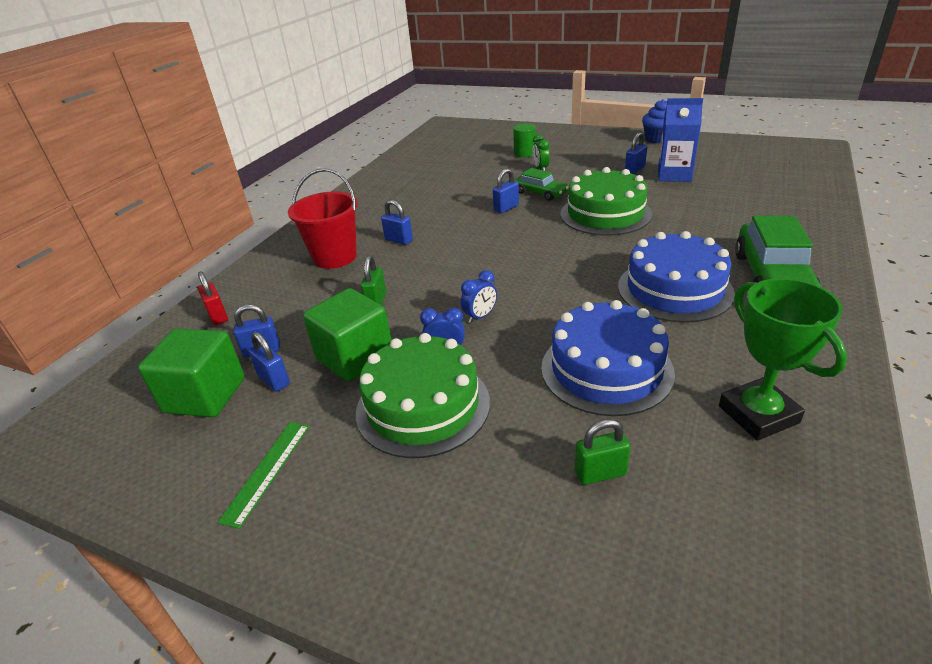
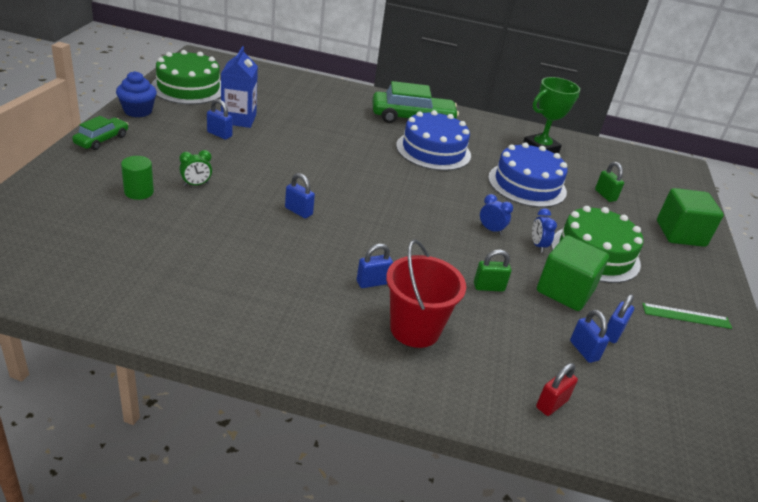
camera: 110 degrees left, 0 degrees up
green cube [138,328,245,417] -> green cube moved to [657,188,724,247]
blue padlock [381,200,413,245] -> blue padlock turned 45 degrees clockwise [357,244,393,288]
green car [514,168,569,201] -> green car moved to [72,116,128,150]
green cake [561,167,652,236] -> green cake moved to [151,50,221,105]

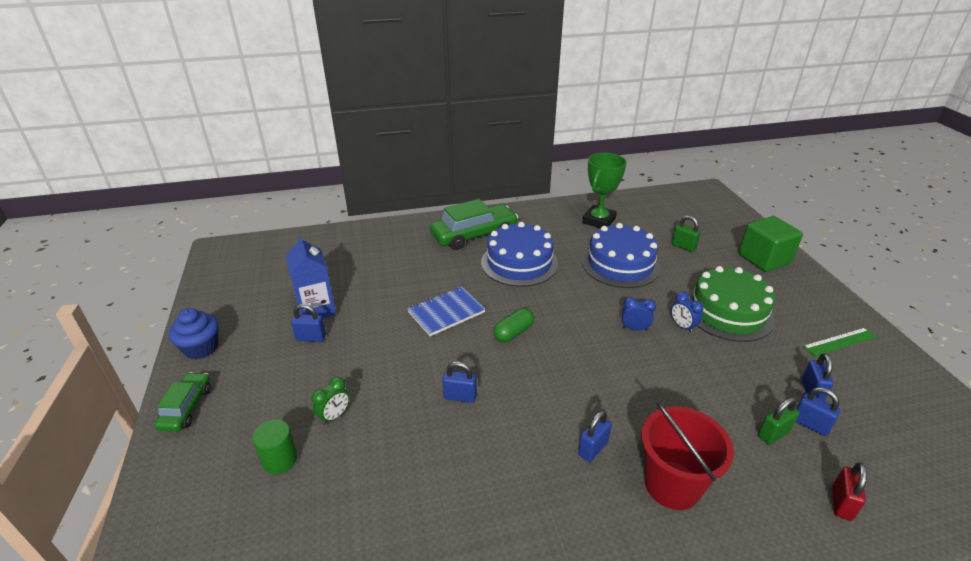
camera: 20 degrees left, 0 degrees up
green cake [151,50,221,105] -> none
green padlock [474,250,511,292] -> green padlock moved to [758,397,799,445]
green cube [537,235,609,311] -> none
none -> blue notebook [407,286,485,336]
none -> green capsule [493,308,534,342]

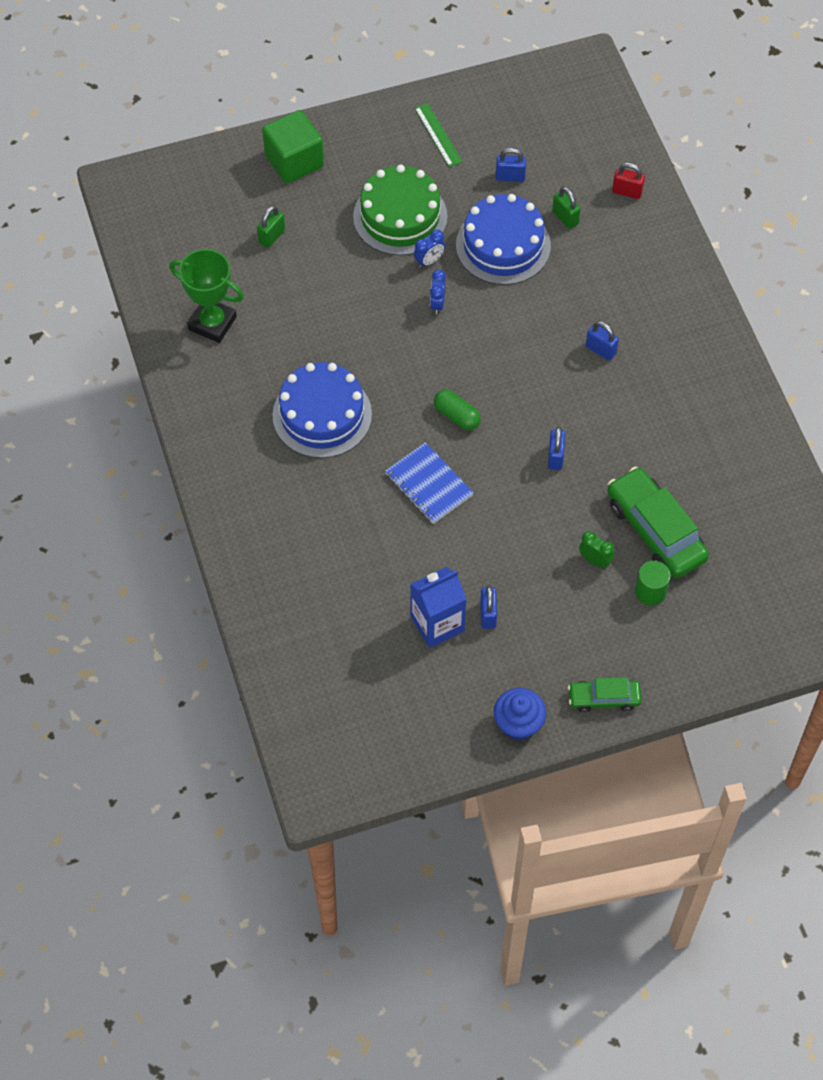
camera: 95 degrees left, 25 degrees up
green car [430,199,518,250] -> green car moved to [607,467,709,578]
blue cake [582,223,660,288] -> blue cake moved to [456,194,551,285]
red bucket [641,402,734,510] -> none
blue padlock [796,387,840,436] -> none

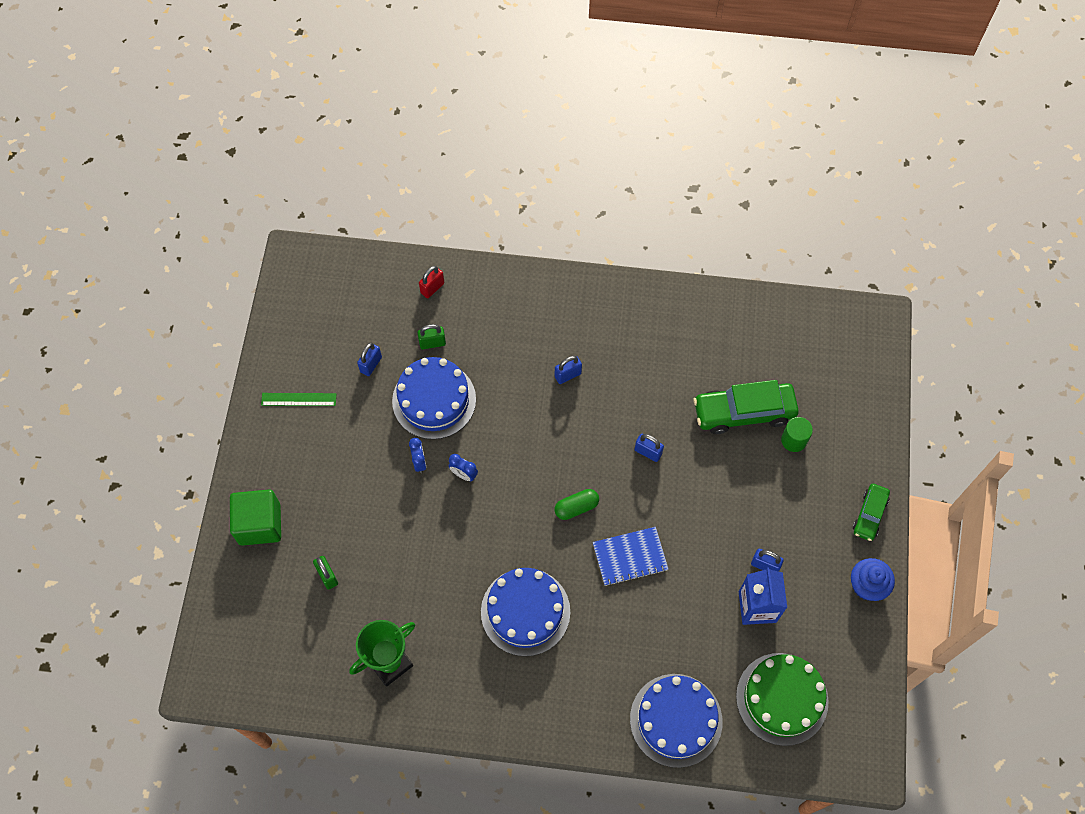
camera: 65 degrees left, 5 degrees up
green cake [353,165,448,256] -> green cake moved to [736,653,829,746]
green clock [579,531,614,568] -> none
none -> blue cake [630,674,722,768]

